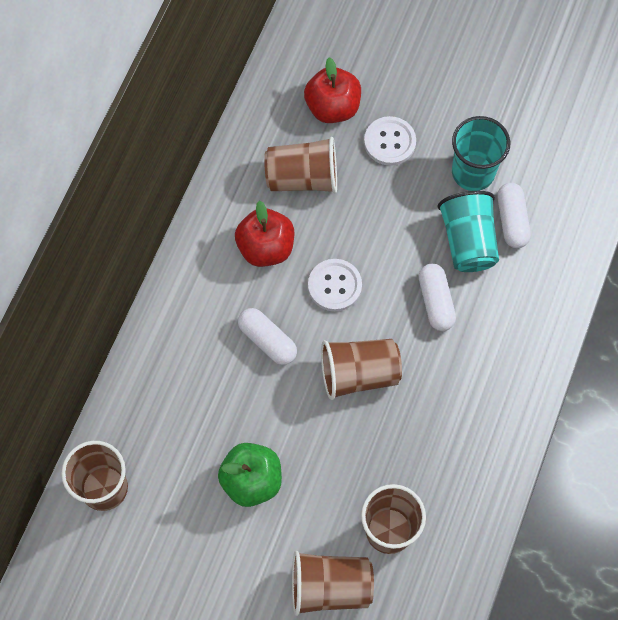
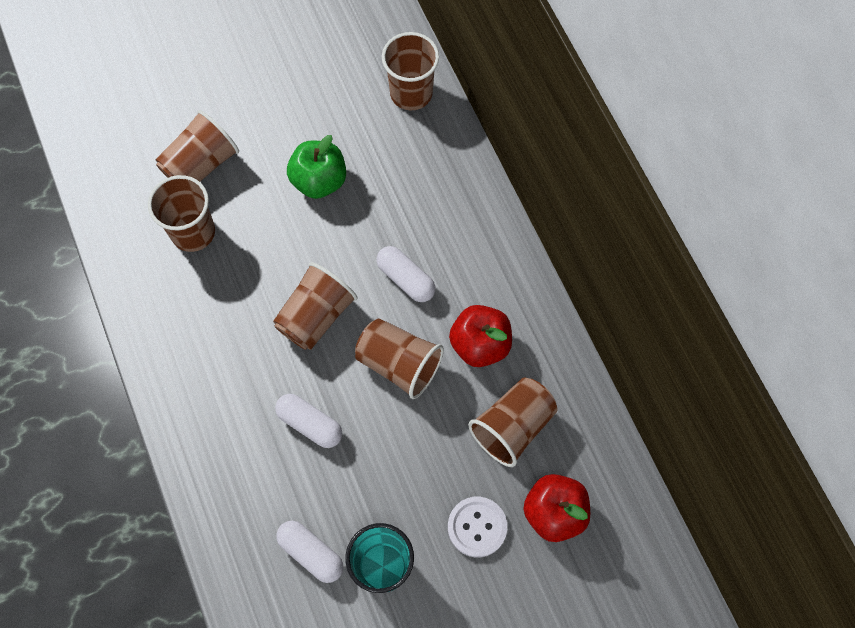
camera: 135 degrees right, 0 degrees up
white capsule [238,308,297,365] -> white capsule turned 45 degrees clockwise [376,246,436,302]
white button [308,259,362,311] -> brown cup [355,318,444,399]
turquoise cup [438,191,499,272] -> none

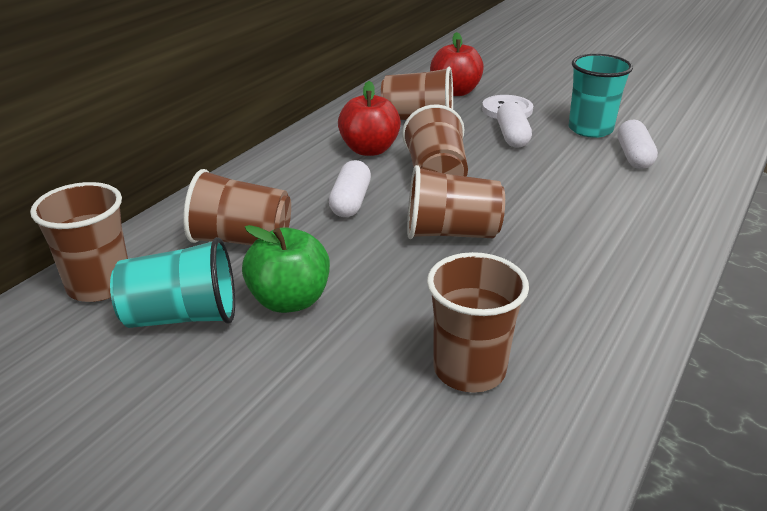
camera: 125 degrees left, 35 degrees down
brown cup [156,110,239,182] -> brown cup moved to [183,169,291,245]
white capsule [275,394,342,448] -> white capsule moved to [497,102,532,148]
none -> turquoise cup [110,237,235,328]

